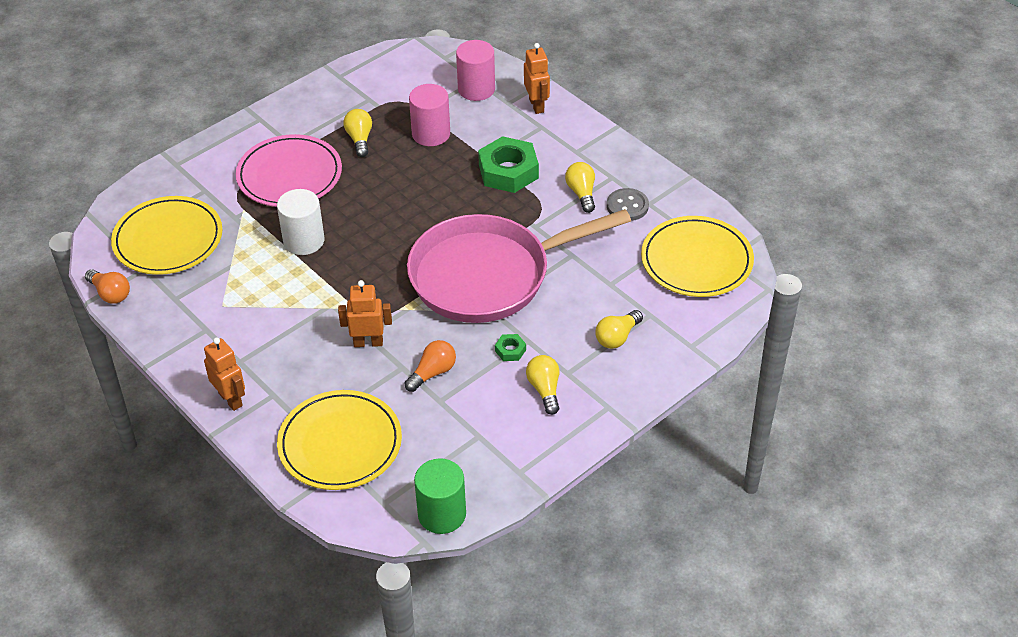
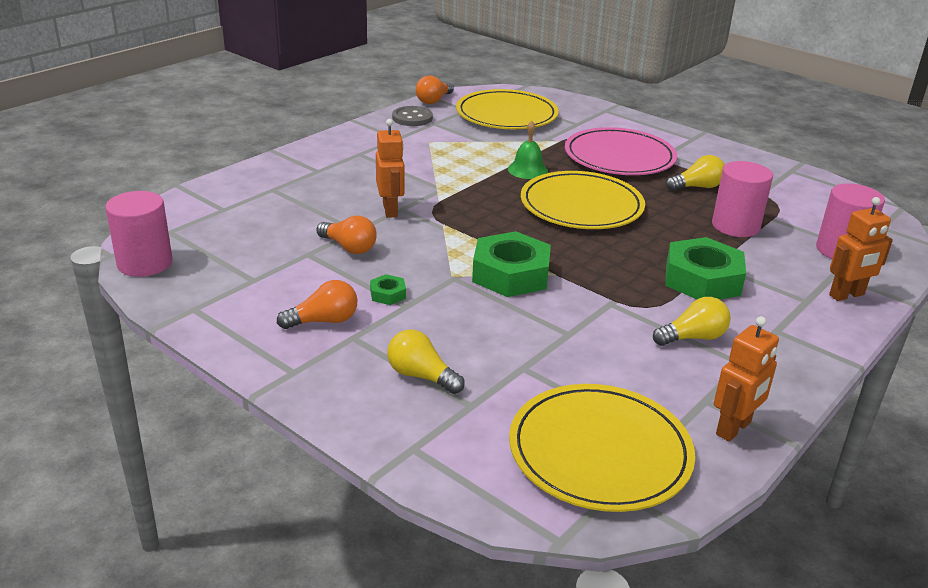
camera: 80 degrees right, 15 degrees down
orange robot [204,337,245,411] -> orange robot moved to [714,316,779,442]
white cylinder [277,189,324,255] -> green bell [508,121,548,179]
yellow plate [277,390,402,490] -> yellow plate moved to [521,171,645,229]
pink pan [407,209,631,323] -> green nut [472,231,551,297]
green cylinder [414,458,466,534] -> pink cylinder [105,191,172,277]
yellow light bulb [526,355,559,415] -> orange light bulb [277,280,358,329]
grey button [607,188,649,221] -> grey button moved to [392,106,433,126]

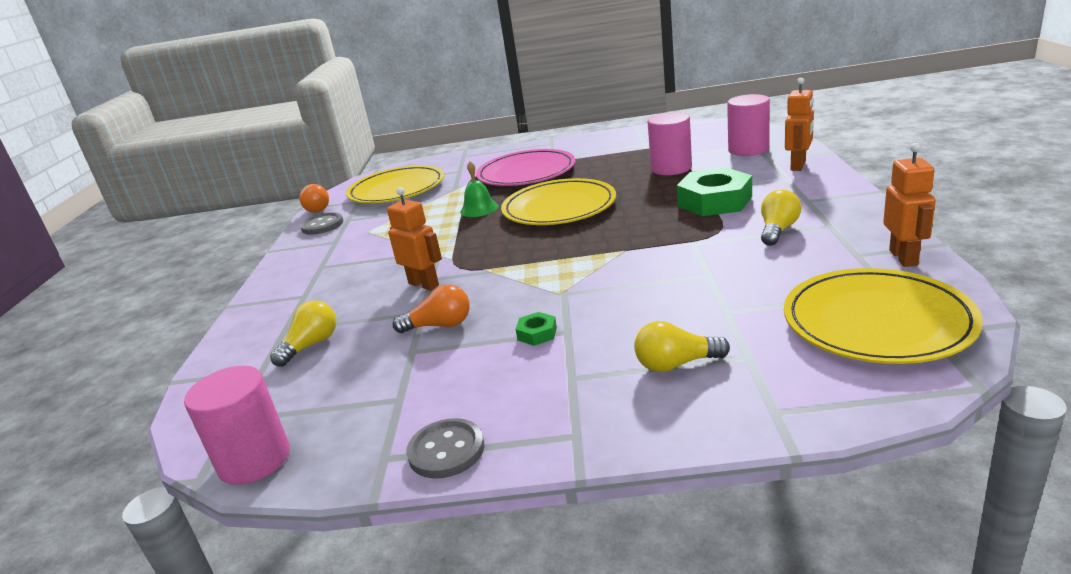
camera: 35 degrees left, 5 degrees down
orange light bulb [277,280,358,329] -> none
green nut [472,231,551,297] -> none
yellow light bulb [666,155,725,191] -> yellow light bulb moved to [270,300,336,367]
none -> grey button [406,418,485,479]

